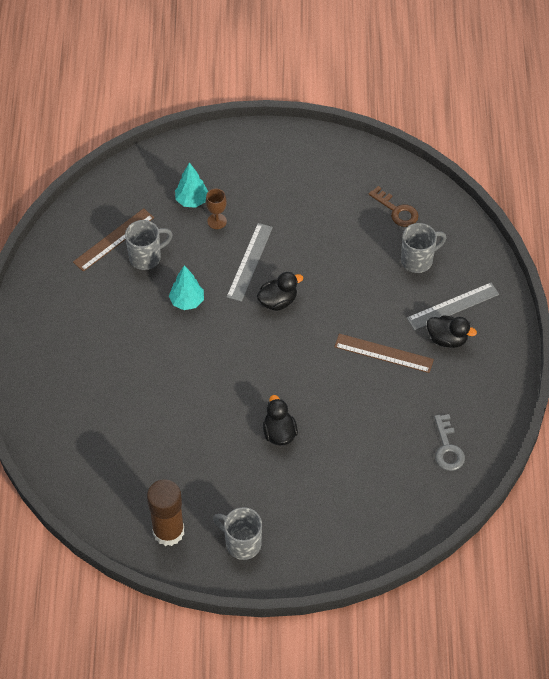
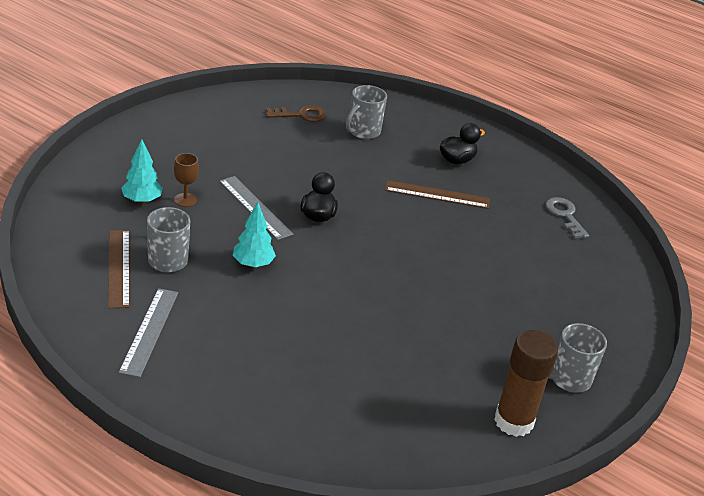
camera: 60 degrees left, 20 degrees down
black duck [263,395,298,445] -> none
brown ruler [334,334,434,373] -> brown ruler turned 45 degrees clockwise [385,180,490,209]
grey mug [401,223,446,273] -> grey mug turned 150 degrees counterclockwise [346,85,387,139]
grey ruler [407,283,499,330] -> grey ruler moved to [119,288,178,377]
grey key [434,414,465,471] -> grey key turned 135 degrees counterclockwise [546,197,589,239]

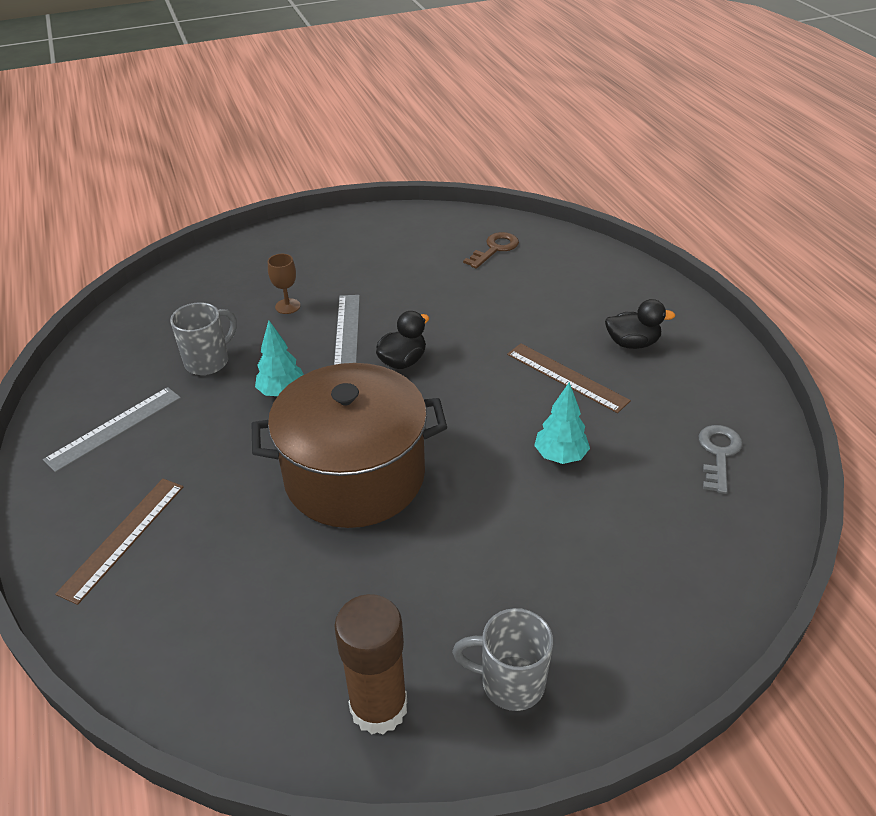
camera: 40 degrees right, 5 degrees up
brown ruler [108,230,130,308] -> brown ruler moved to [55,479,183,605]
turquoise tree [121,139,163,204] -> turquoise tree moved to [534,382,590,464]
brown key [266,105,326,122] -> brown key turned 75 degrees counterclockwise [463,232,519,269]
grey mug [346,85,387,139] -> none
none -> brown pot [252,363,447,528]

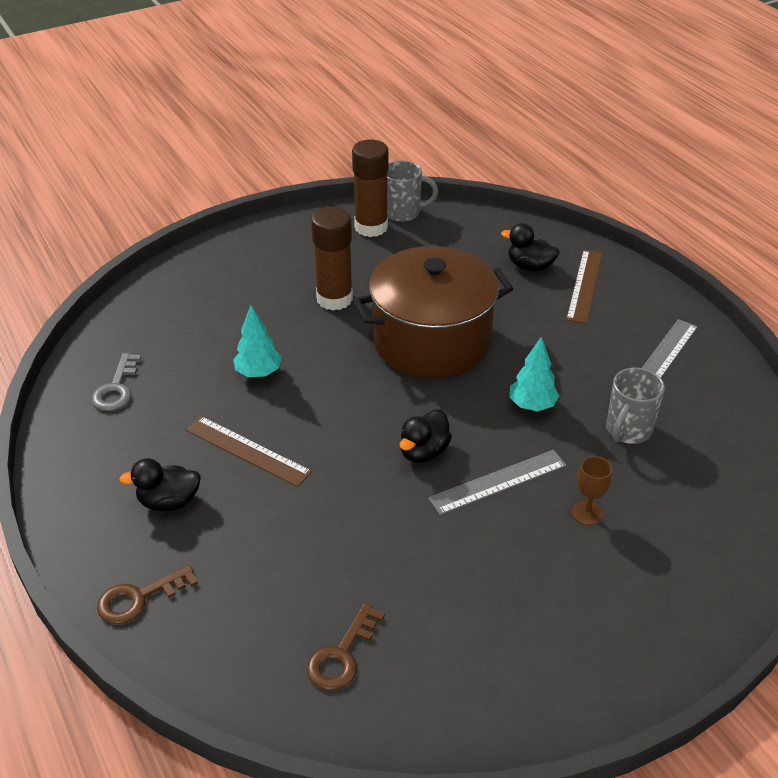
camera: 170 degrees right, 0 degrees up
grey ruler [334,295,360,365] -> grey ruler turned 75 degrees clockwise [428,450,567,515]
grey mug [452,608,553,711] -> grey mug moved to [387,161,438,222]
none -> brown key [97,565,198,624]
none -> brown glue stick [311,207,353,310]
none -> black duck [501,223,559,272]

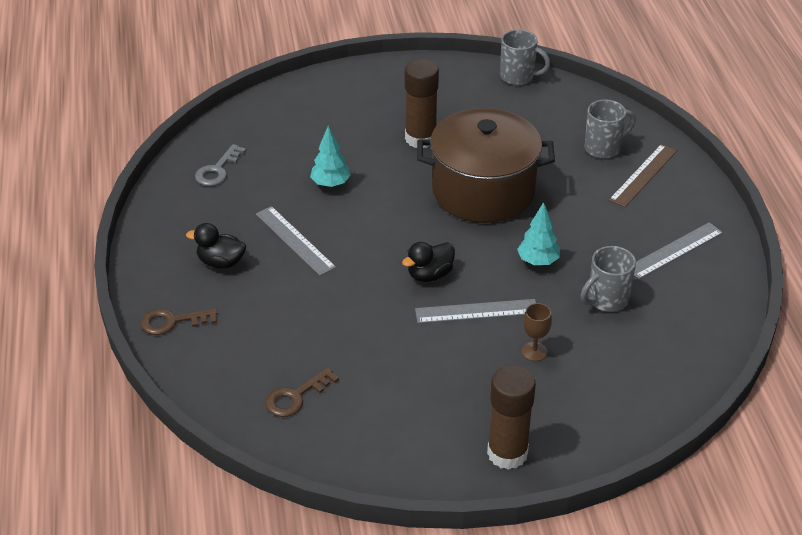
camera: 20 degrees right, 0 degrees up
brown ruler [186,416,312,487] -> grey ruler [256,206,336,276]
brown glue stick [352,139,389,237] -> brown glue stick moved to [487,365,536,470]
black duck [501,223,559,272] -> grey mug [585,99,636,159]

